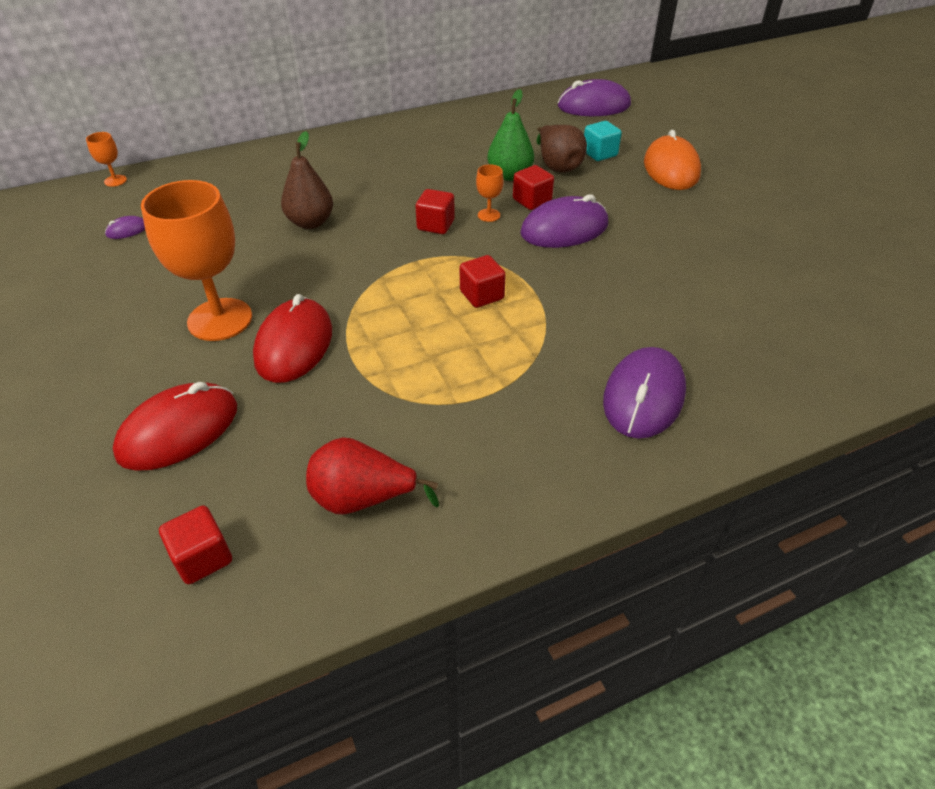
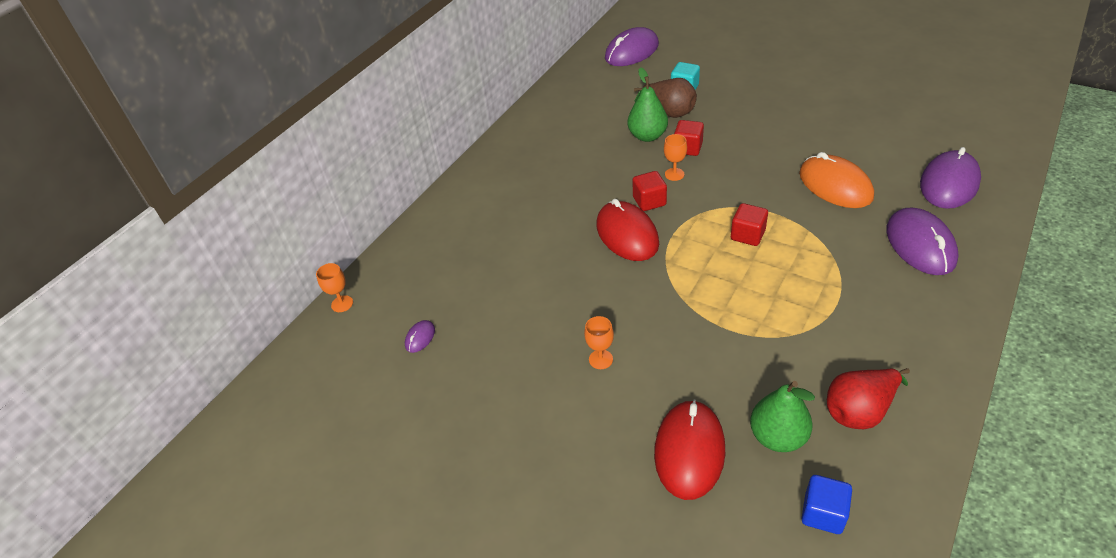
camera: 30 degrees left, 0 degrees up
orange goblet [141,180,252,341] -> orange goblet [584,316,614,369], size x0.43
red cube [159,505,232,584] -> blue cube [801,475,852,534]
red mouse [253,294,332,383] -> red mouse moved to [596,199,659,261]
brown pear [281,131,333,229] -> none
purple mouse [520,194,608,248] -> purple mouse moved to [920,147,981,209]
orange mouse [644,130,701,190] -> orange mouse moved to [799,152,874,208]
none -> green pear [750,381,815,452]

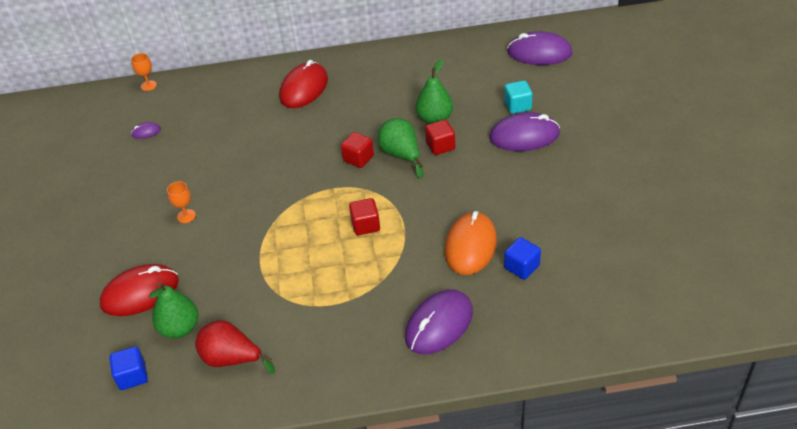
camera: 50 degrees right, 0 degrees up
red mouse [596,199,659,261] -> red mouse moved to [279,60,328,108]
brown pear [634,78,697,118] -> none
orange goblet [664,134,687,181] -> green pear [378,118,423,179]
purple mouse [920,147,981,209] -> purple mouse moved to [489,112,560,151]
none -> blue cube [504,237,541,280]

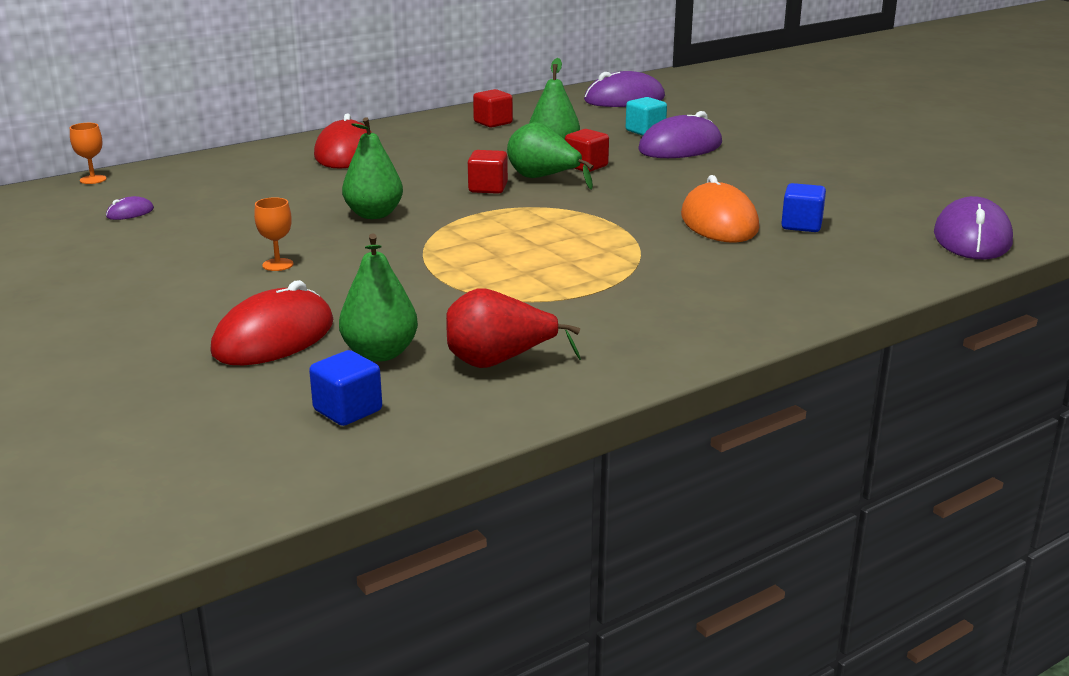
camera: 30 degrees left, 20 degrees down
red cube [349,198,380,235] -> red cube moved to [473,89,513,128]
purple mouse [405,290,473,354] -> purple mouse moved to [934,196,1013,259]
none -> green pear [342,117,403,219]

